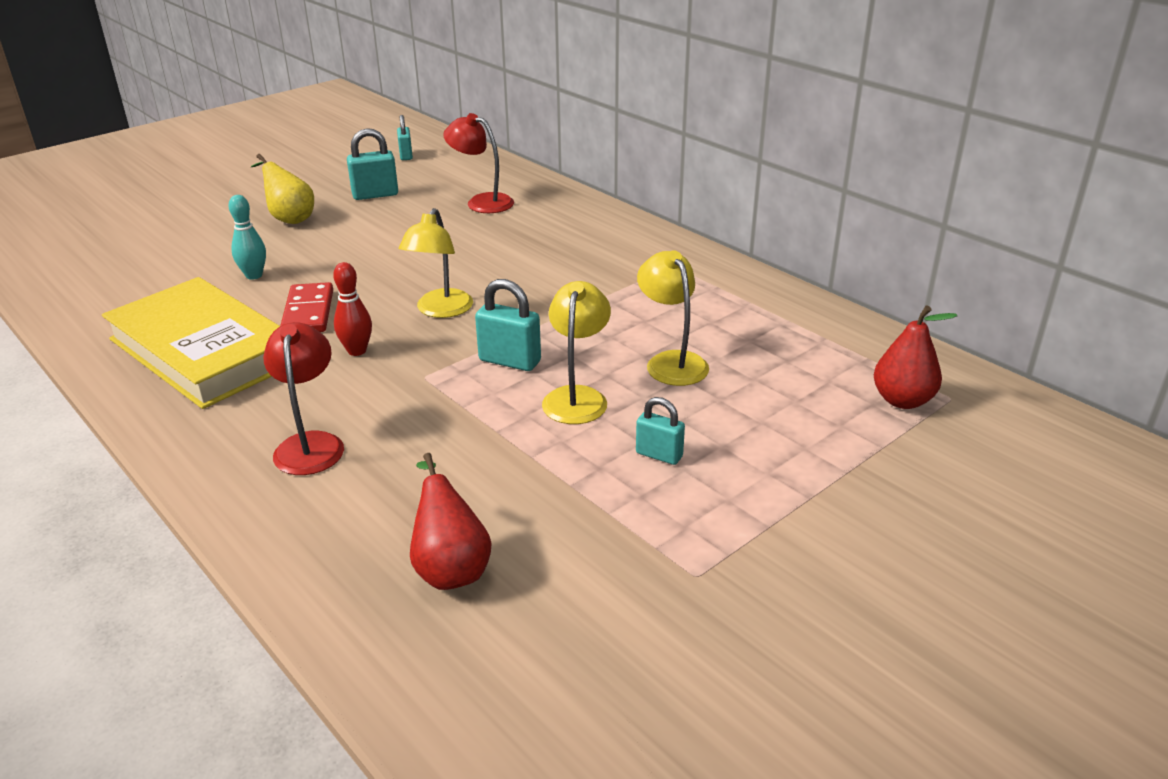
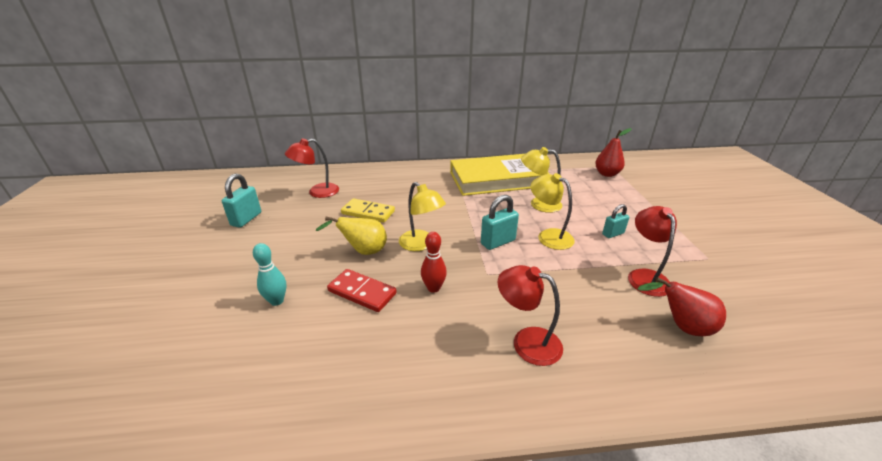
camera: 55 degrees left, 0 degrees up
yellow book [102,277,280,409] -> yellow book moved to [450,154,549,196]
yellow pear [251,154,314,224] -> yellow pear moved to [315,217,387,255]
turquoise padlock [397,115,413,160] -> none
none -> yellow domino [341,198,395,223]
none -> red lamp [628,206,677,297]

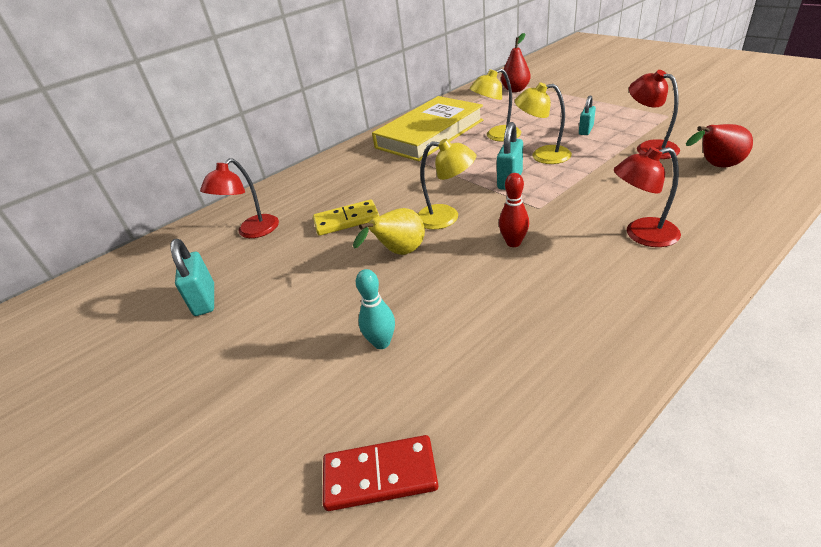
camera: 30 degrees left, 5 degrees up
red domino [327,269,397,312] -> red domino moved to [323,435,439,511]

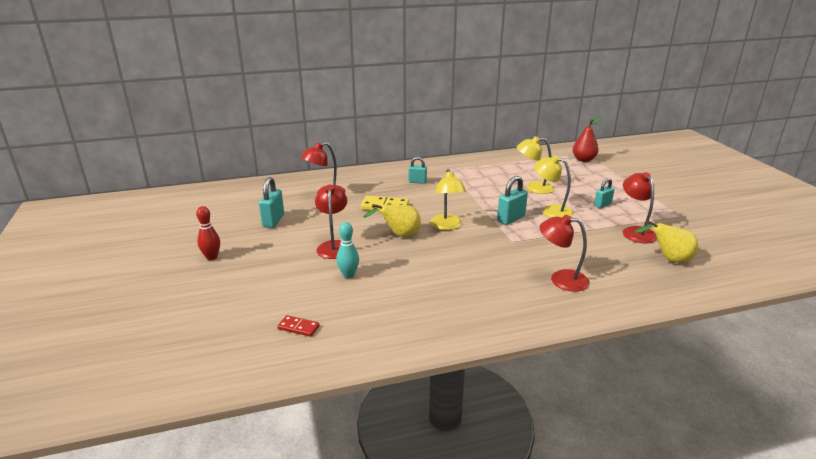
camera: 20 degrees right, 10 degrees down
red domino [323,435,439,511] -> red domino [277,315,319,337], size x0.59
yellow book [372,96,483,161] -> none
yellow lamp [417,139,476,230] -> yellow lamp turned 45 degrees clockwise [430,169,466,230]
red bowling pin [499,173,529,247] -> red bowling pin moved to [196,206,220,260]
red pear [686,124,753,167] -> yellow pear [635,221,698,263]
none -> red lamp [315,185,347,259]
none -> turquoise padlock [408,157,427,184]

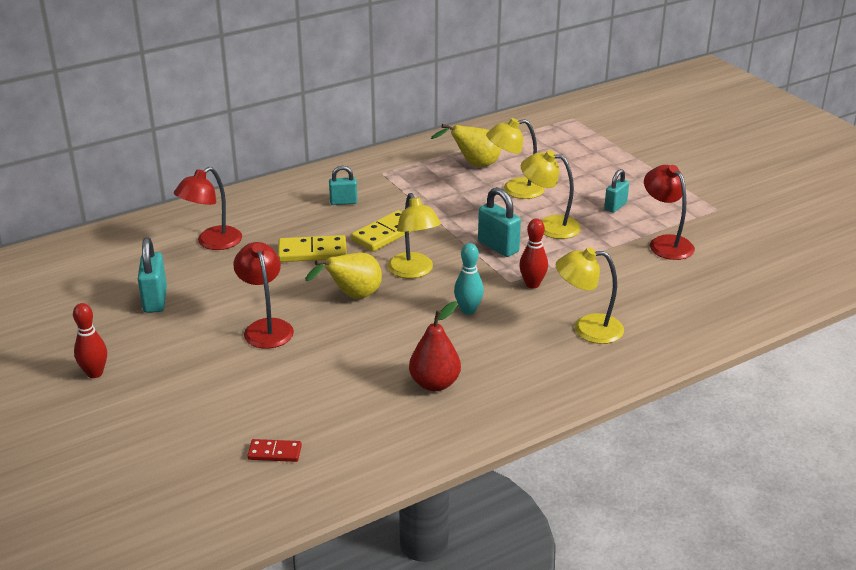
camera: 15 degrees left, 5 degrees up
turquoise bowling pin [336,222,359,278] -> turquoise bowling pin moved to [454,243,484,315]
turquoise padlock [497,176,528,225] -> turquoise padlock turned 75 degrees counterclockwise [478,187,521,257]
red lamp [539,215,590,292] -> yellow lamp [556,247,624,344]
red pear [573,117,601,162] -> red pear moved to [409,301,461,391]
yellow pear [635,221,698,263] -> yellow pear moved to [431,124,501,167]
none -> yellow domino [351,210,412,251]
none -> red bowling pin [519,218,548,288]

